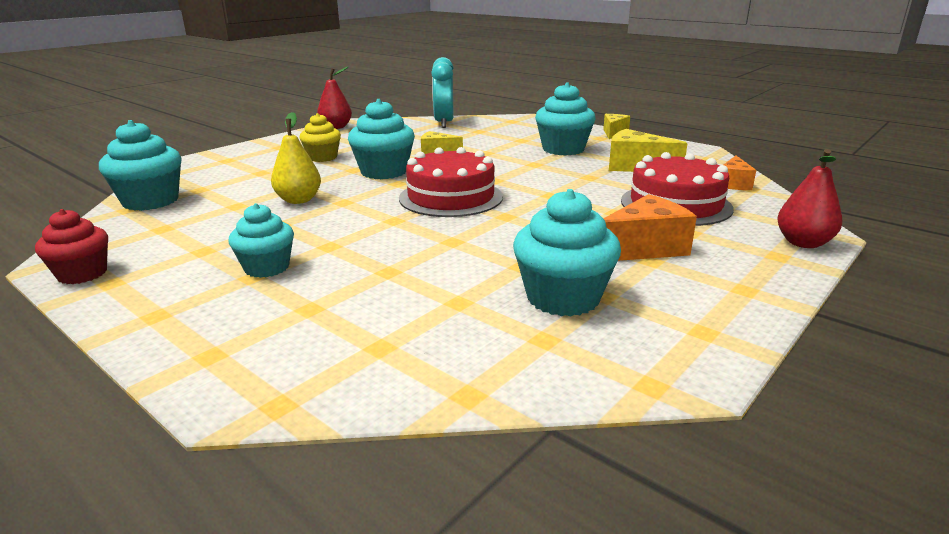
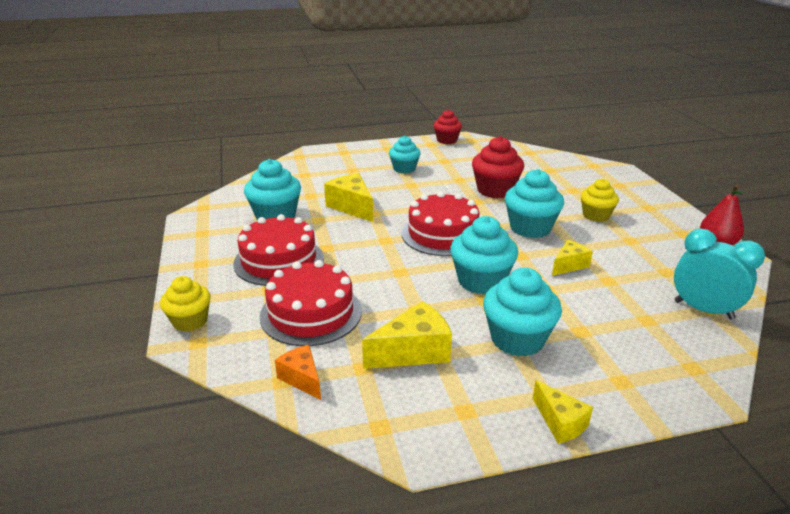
camera: 125 degrees right, 5 degrees up
turquoise cupcake [99,120,182,211] -> turquoise cupcake moved to [450,216,518,294]
yellow pear [271,112,321,204] -> red cupcake [472,136,524,198]
orange cheese [603,194,697,261] -> red cake [233,214,324,286]
red pear [778,149,843,248] -> yellow cupcake [160,276,211,332]
none -> yellow cheese [324,173,373,222]

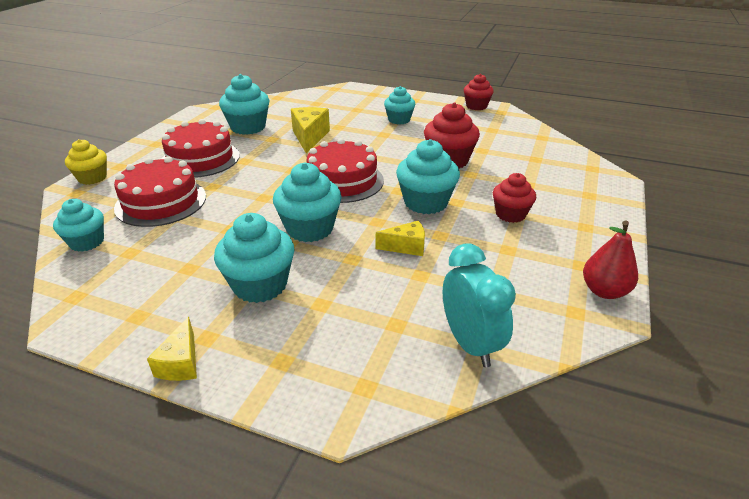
camera: 35 degrees right, 5 degrees up
orange cheese [275,345,321,400] -> turquoise cupcake [53,199,104,252]
yellow cheese [362,301,452,369] -> none
yellow cupcake [581,179,619,222] -> red cupcake [493,173,536,223]

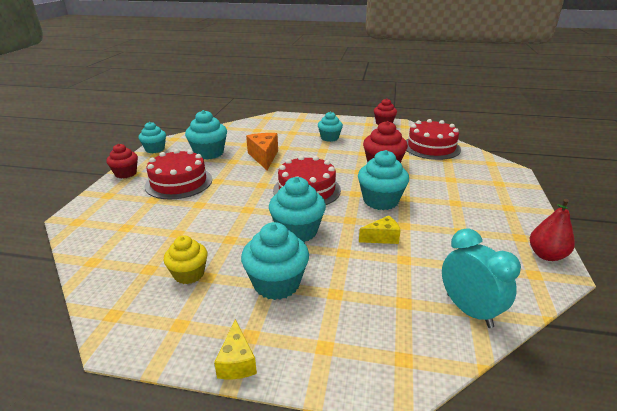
camera: 10 degrees left, 5 degrees down
turquoise cupcake [53,199,104,252] -> turquoise cupcake moved to [139,122,166,153]
yellow cupcake [65,139,107,185] -> yellow cupcake moved to [163,235,208,284]
red cake [114,156,206,227] -> red cake moved to [406,119,461,160]
yellow cheese [291,107,330,154] -> orange cheese [246,133,278,170]
red cupcake [493,173,536,223] -> red cupcake moved to [106,144,138,179]

